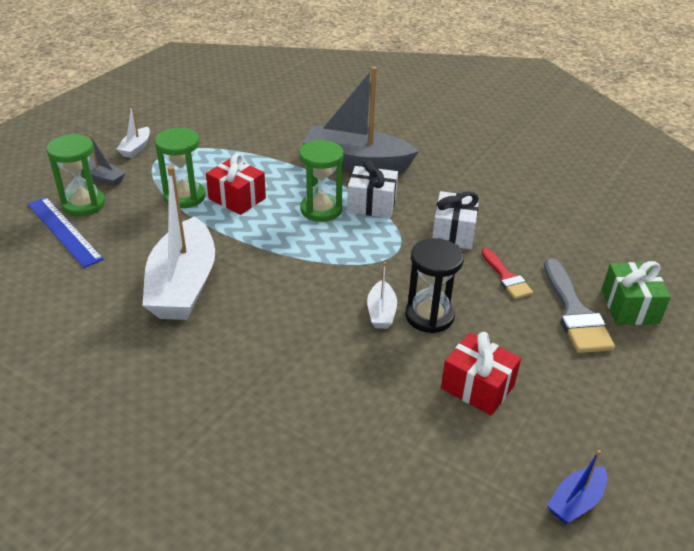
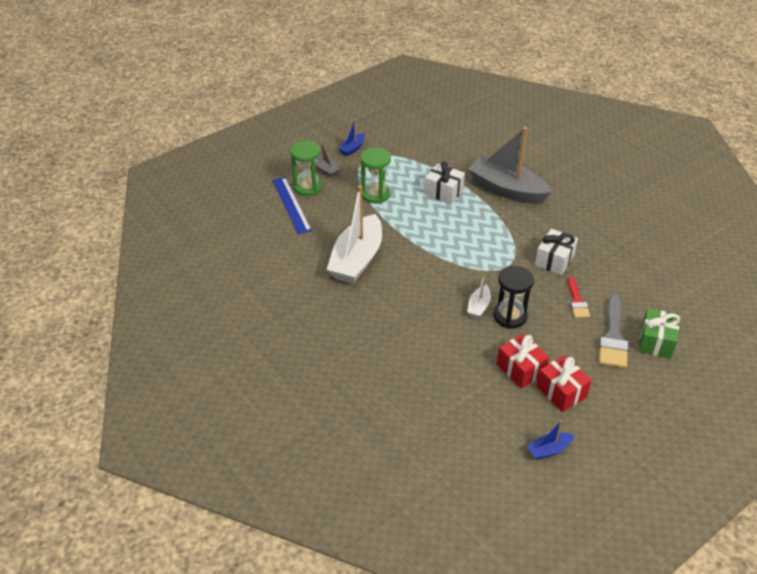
camera: 20 degrees right, 5 degrees up
white boat [116,105,150,158] -> blue boat [338,119,365,156]
red gift [206,154,266,215] -> red gift moved to [537,355,592,412]
green hourglass [299,140,344,222] -> none
white gift [347,160,398,218] -> white gift moved to [424,161,465,204]

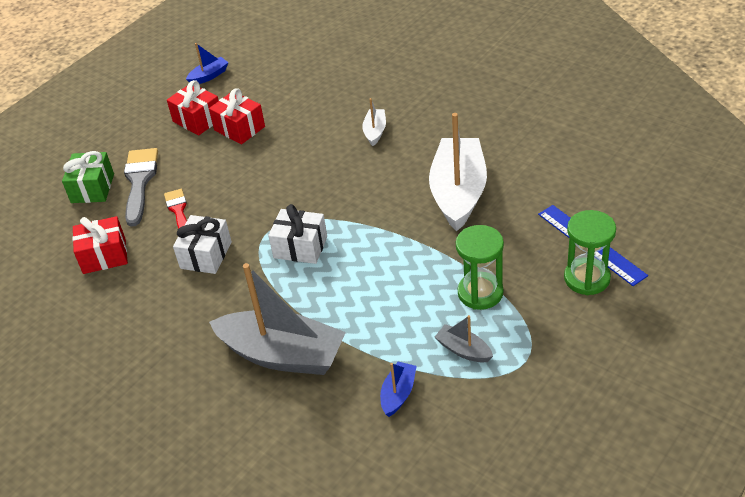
camera: 170 degrees right, 0 degrees up
grey boat [315,140,340,177] -> grey boat moved to [435,315,493,363]
blue boat [338,119,365,156] -> blue boat moved to [380,362,417,417]
white gift [424,161,465,204] -> white gift moved to [268,204,327,264]
white boat [467,274,491,318] -> white boat moved to [362,98,386,146]
black hourglass [493,266,534,329] -> none
none -> red gift [72,216,128,274]

